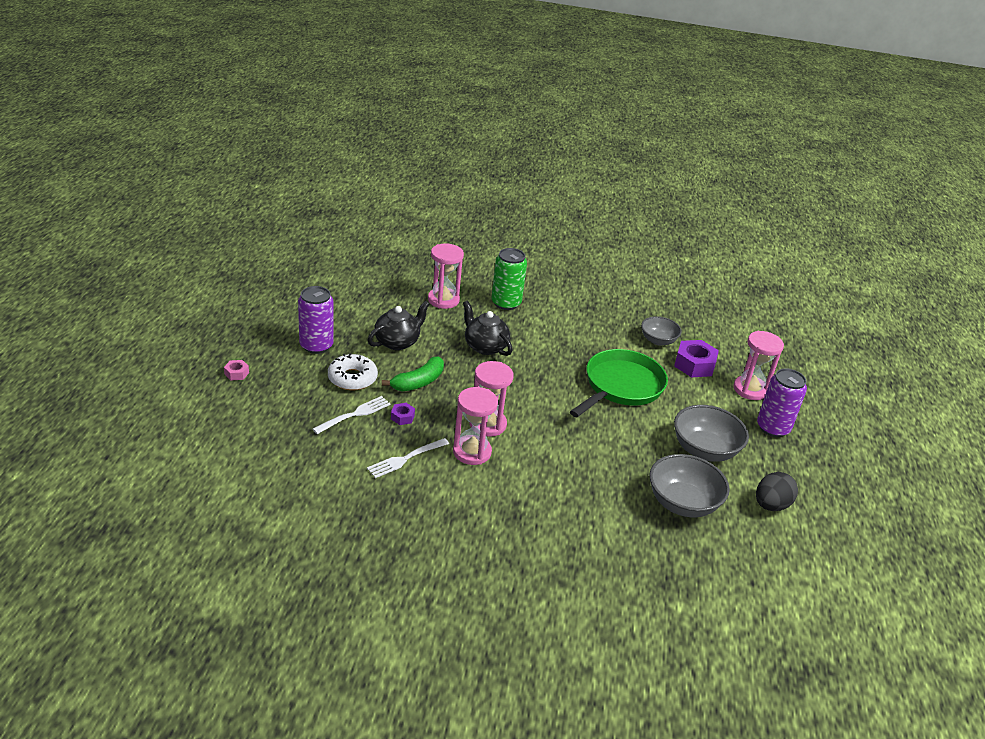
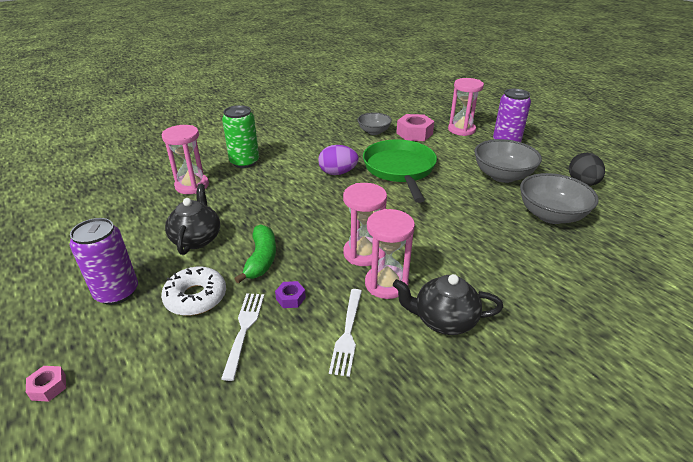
camera: 40 degrees left, 0 degrees up
black teapot [463,301,513,356] -> black teapot moved to [393,274,503,335]
purple nut [674,340,719,377] -> pink nut [397,114,434,141]
none -> purple egg [318,145,359,175]

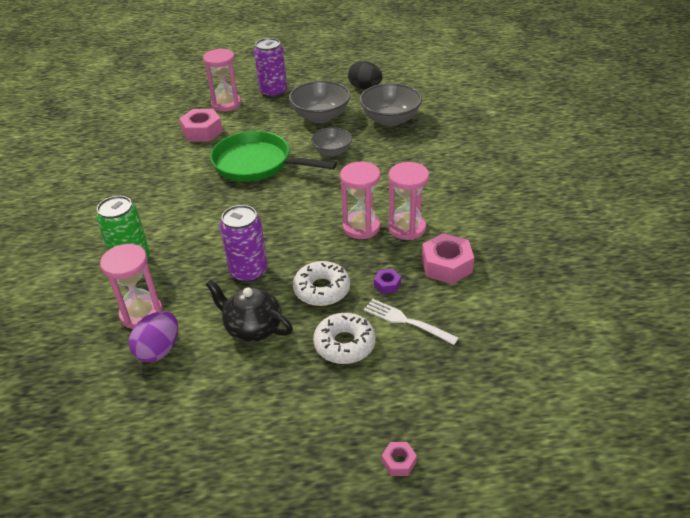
camera: 60 degrees left, 5 degrees up
purple can [69,218,138,305] -> purple can moved to [220,205,268,282]
green banana [234,224,276,284] -> white donut [293,261,350,306]
purple egg [318,145,359,175] -> purple egg moved to [129,311,178,362]
white fork [329,289,362,377] -> pink nut [422,233,474,284]
grey bowl [358,113,392,135] -> grey bowl moved to [311,127,352,157]
black teapot [393,274,503,335] -> none

